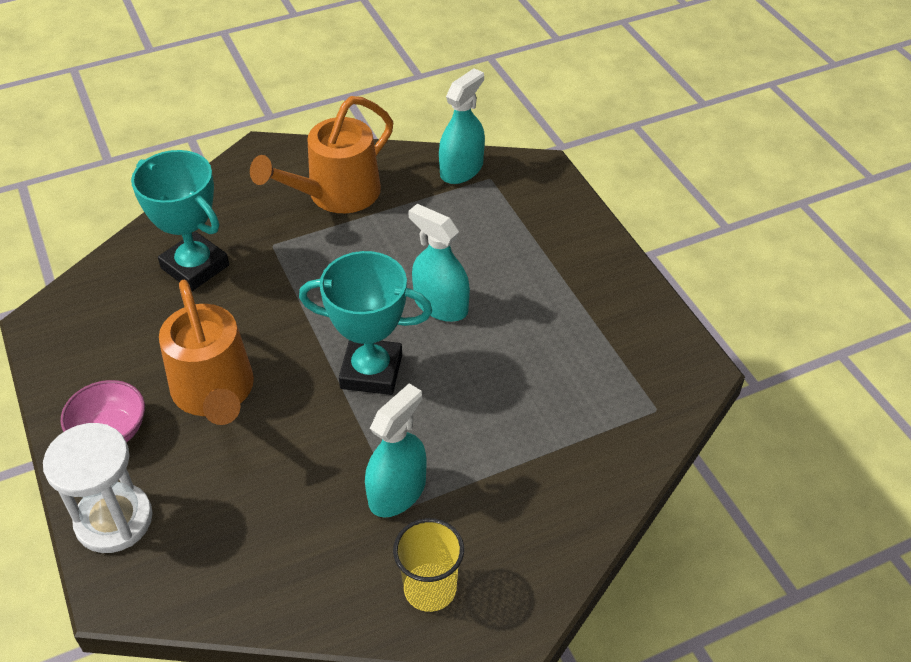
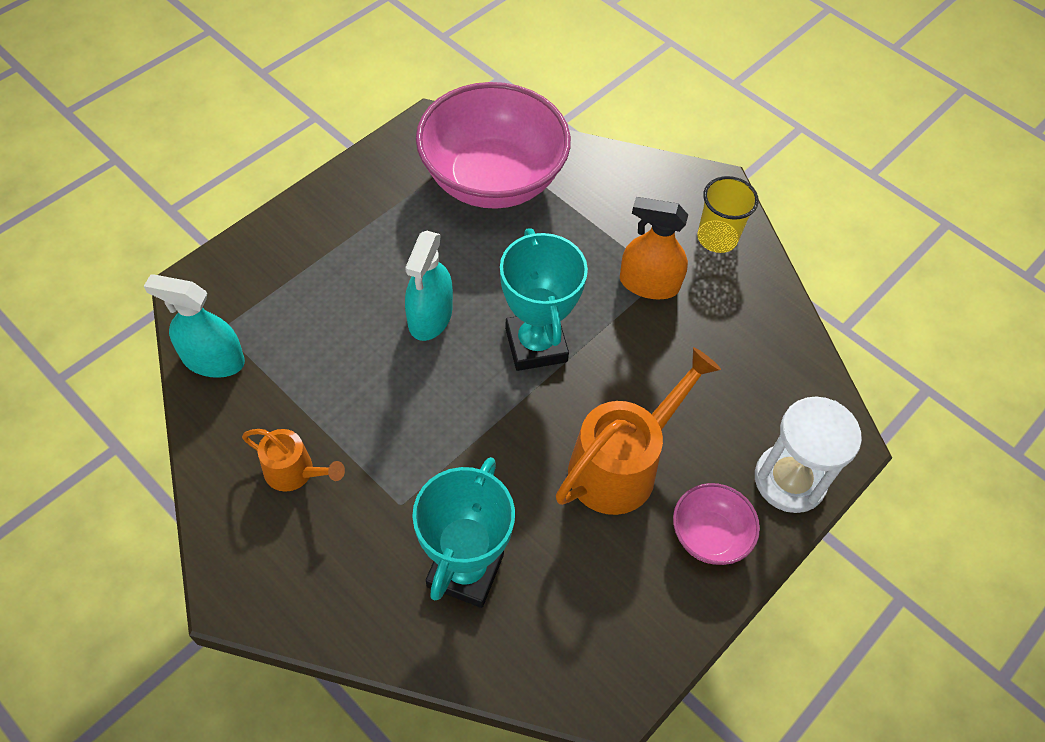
camera: 115 degrees left, 10 degrees up
orange watering can [250,96,393,213] -> orange watering can [242,429,345,492], size x0.55
turquoise spray bottle [365,383,427,518] -> orange spray bottle [620,197,688,299]
none -> pink bowl [416,82,571,209]

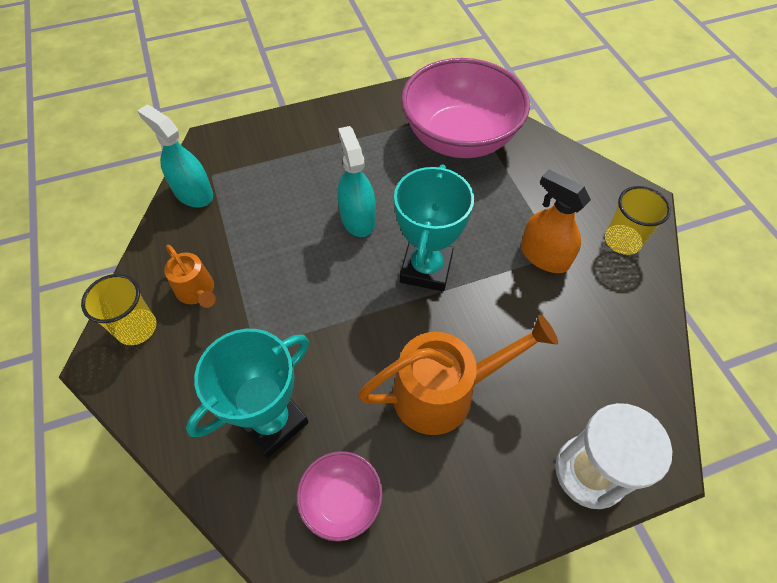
camera: 30 degrees right, 0 degrees up
turquoise spray bottle [405,231,453,341] -> turquoise spray bottle turned 120 degrees clockwise [338,126,376,237]
pink bowl [673,483,760,565] -> pink bowl moved to [297,451,383,541]
none -> yellow cup [81,274,156,345]

